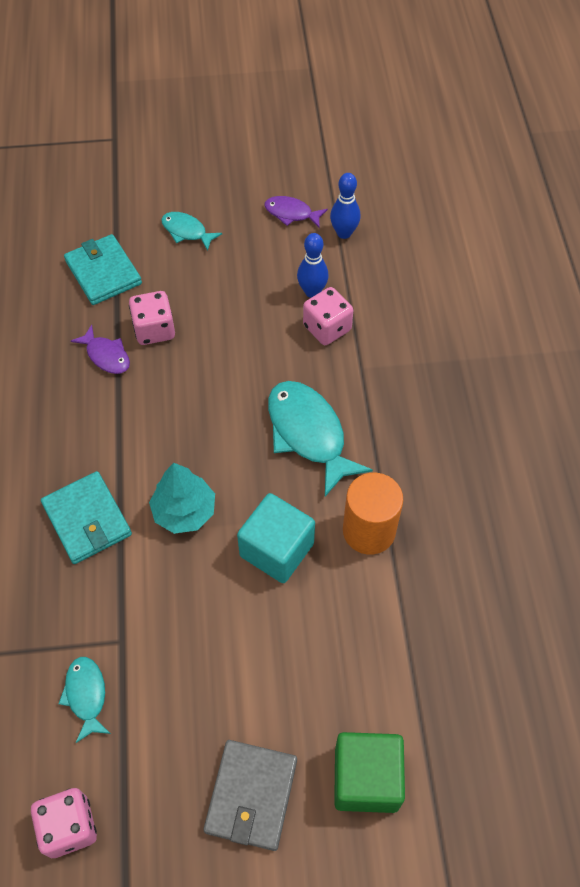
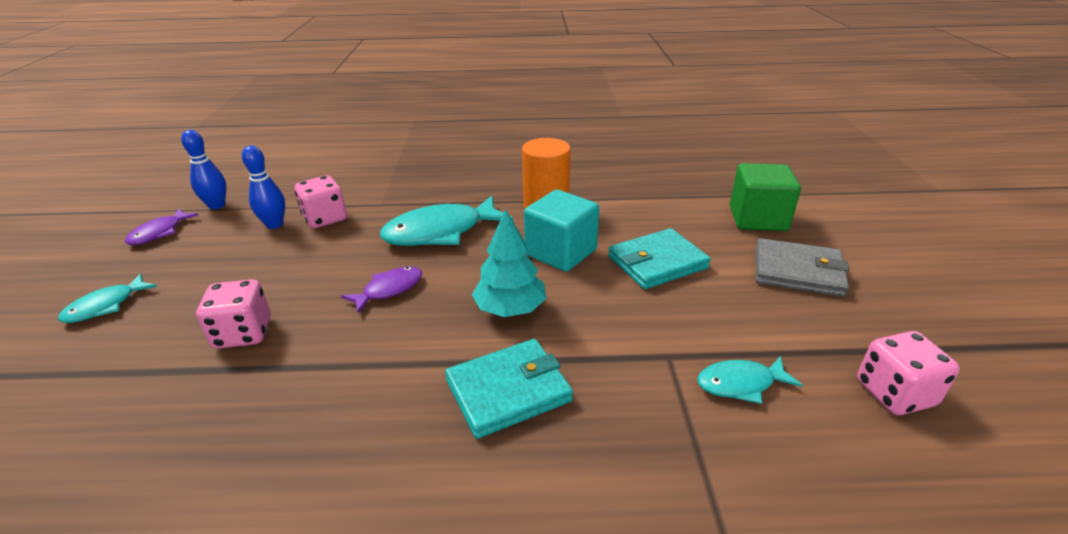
camera: 85 degrees left, 25 degrees down
turquoise wallet [64,234,142,305] -> turquoise wallet moved to [608,228,711,289]
purple fish [71,325,130,374] -> purple fish moved to [341,266,422,313]

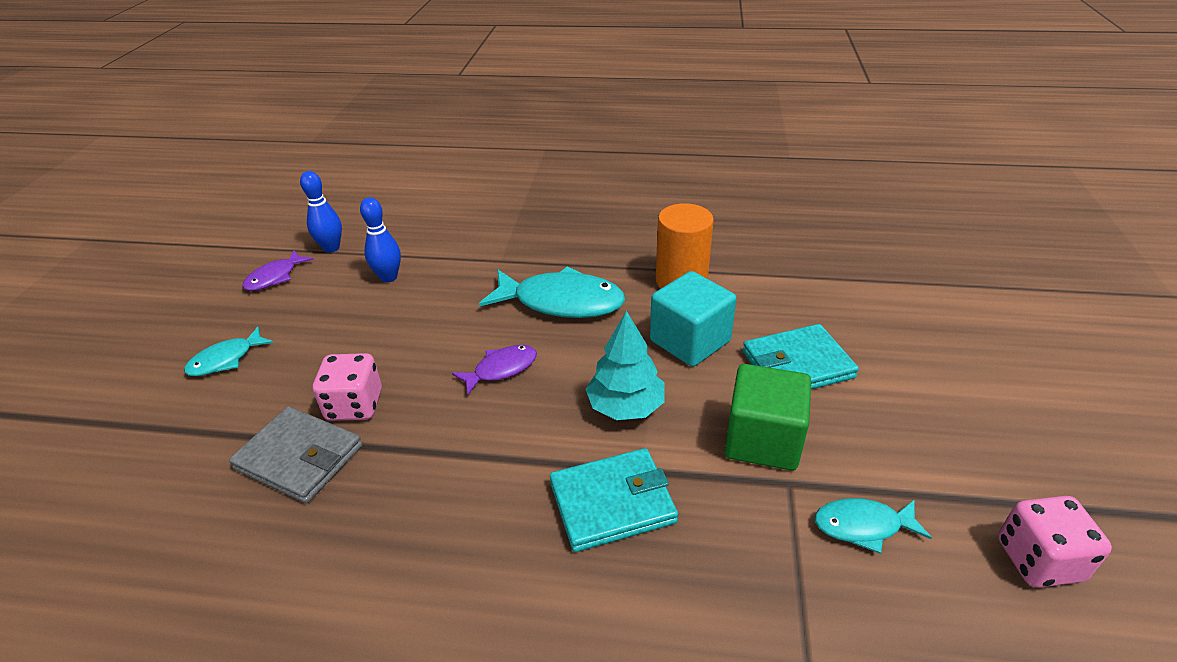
camera: 10 degrees right, 5 degrees up
pink dice [295,176,347,228] -> none
turquoise fish [380,196,514,246] -> turquoise fish turned 150 degrees counterclockwise [479,267,625,318]
green cube [730,163,801,231] -> green cube moved to [725,364,811,470]
grey wallet [756,238,849,297] -> grey wallet moved to [229,406,363,503]

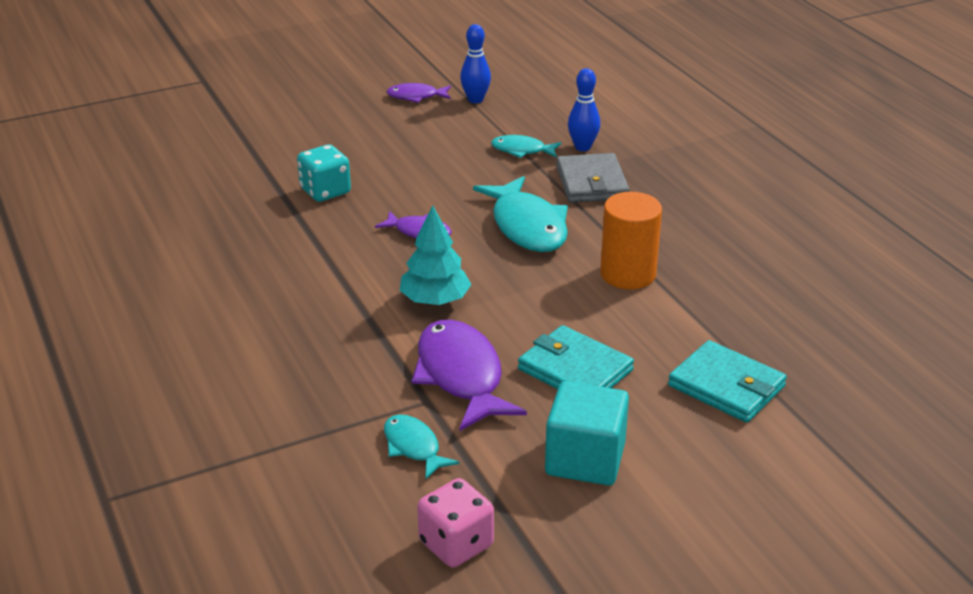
camera: 55 degrees right, 5 degrees down
turquoise fish [184,327,274,376] -> turquoise fish moved to [491,135,561,158]
grey wallet [229,406,363,503] -> grey wallet moved to [556,153,630,203]
pink dice [313,353,382,421] -> turquoise dice [297,144,351,202]
blue bowling pin [360,197,401,282] -> blue bowling pin moved to [568,68,600,151]
turquoise wallet [550,448,678,552] -> turquoise wallet moved to [668,340,787,423]
turquoise cube [650,271,736,367] -> turquoise cube moved to [545,381,629,486]
green cube [725,364,811,470] -> purple fish [412,320,527,431]

